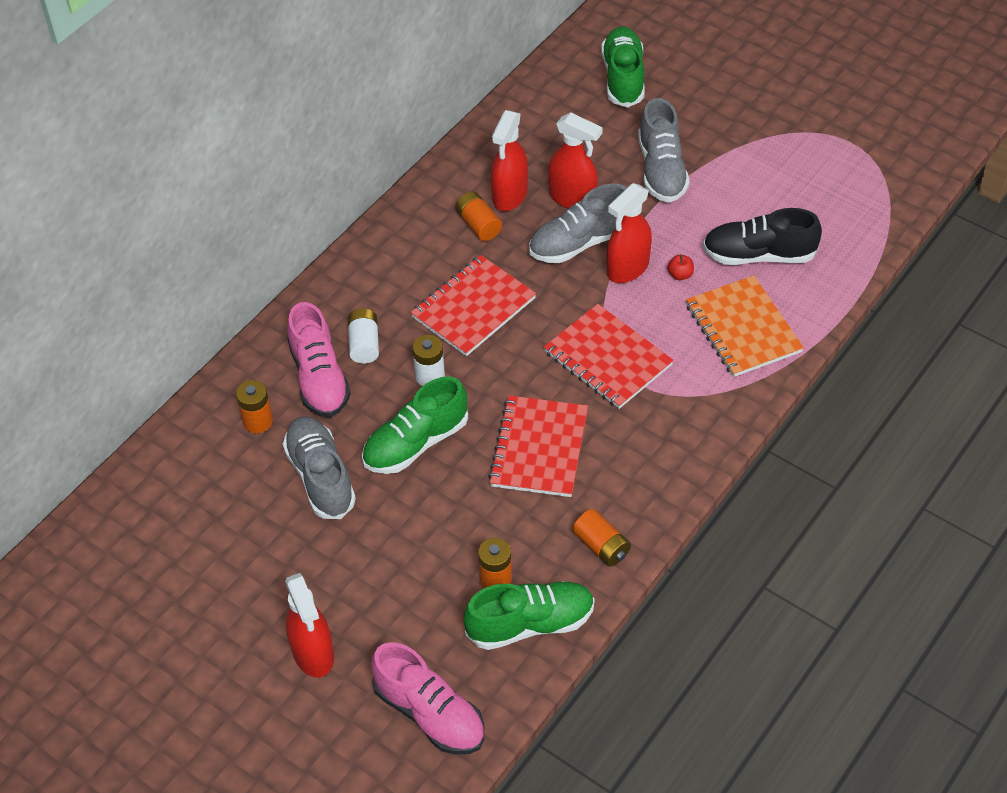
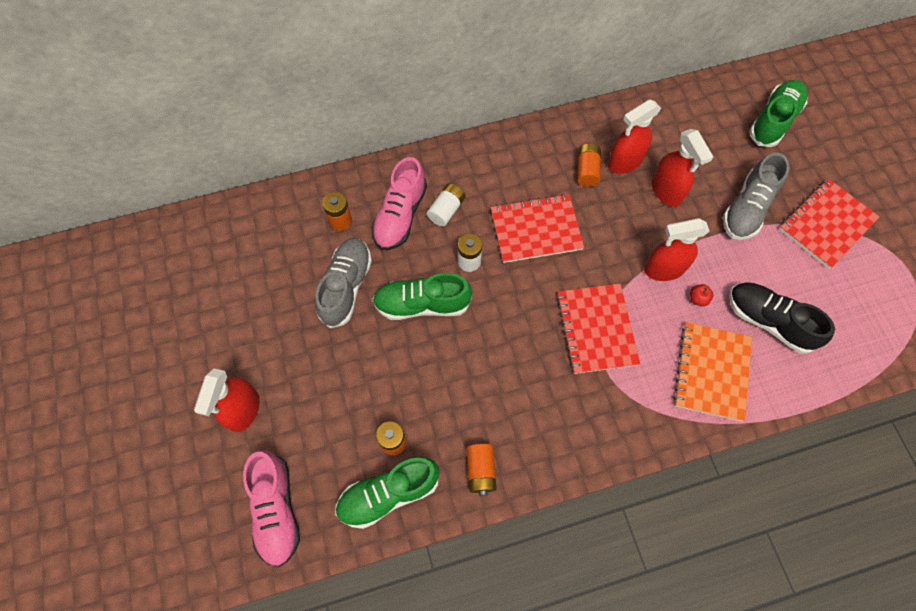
camera: 35 degrees right, 15 degrees up
green shoe [464,581,595,650] -> green shoe turned 135 degrees clockwise [335,457,440,529]
red notebook [488,395,588,497] -> red notebook moved to [779,179,879,269]
grey shoe [529,183,627,263] -> none

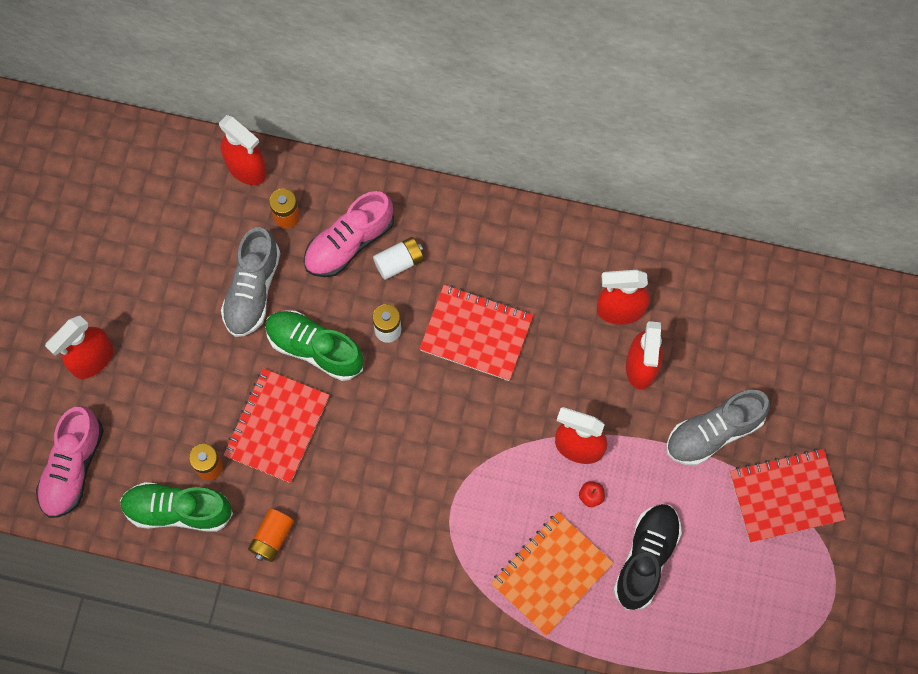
camera: 30 degrees right, 5 degrees up
grey shoe [315,238,372,328] -> grey shoe turned 150 degrees clockwise [221,227,280,337]
red notebook [556,284,640,374] -> red notebook moved to [223,368,330,483]
orange battery [577,143,601,187] -> none
black shoe [729,282,835,354] -> black shoe turned 45 degrees clockwise [613,504,682,610]
green shoe [749,80,808,147] -> none
none -> red spray bottle [219,115,267,185]

